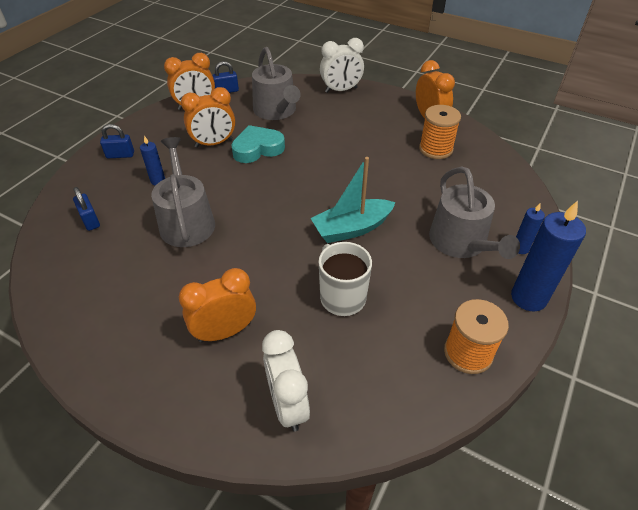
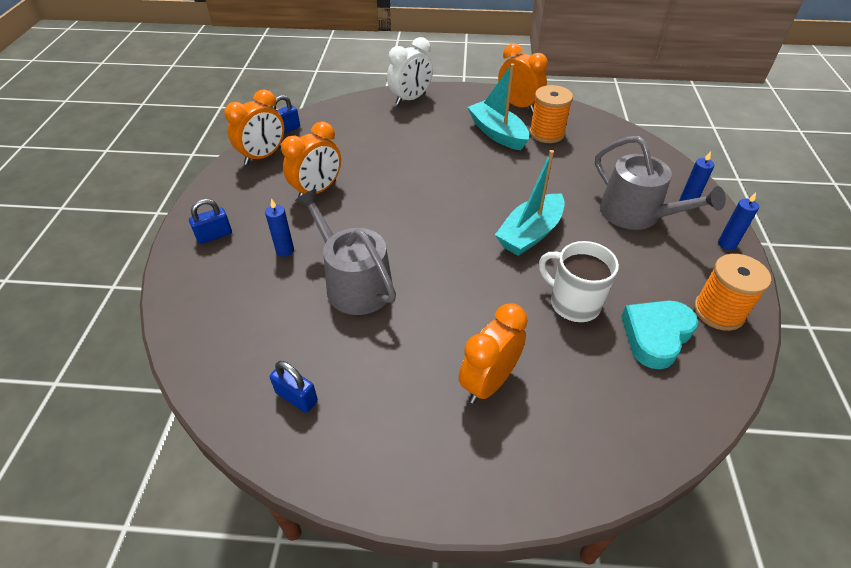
camera: 25 degrees left, 0 degrees up
blue padlock [73,187,100,231] -> blue padlock moved to [270,361,318,413]
turquoise heart [231,125,285,163] -> turquoise heart moved to [621,301,698,369]
grey watering can [252,47,301,120] -> none
white clock [262,330,310,432] -> none
blue candle [511,201,586,312] -> blue candle [718,193,759,250], size x0.51
none -> turquoise boat [467,63,529,150]

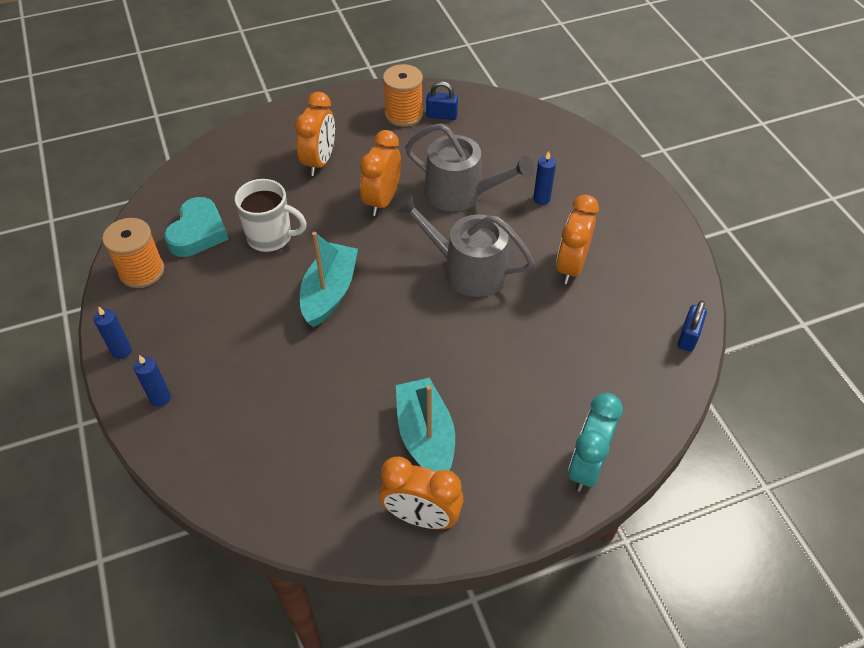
camera: 155 degrees right, 5 degrees up
blue padlock [189,199,232,244] -> none
orange clock [224,89,284,165] -> orange clock moved to [360,130,401,216]
white clock [387,37,433,105] -> turquoise clock [568,393,623,492]
turquoise boat [467,63,529,150] -> turquoise boat turned 135 degrees counterclockwise [396,378,455,472]
orange spool [529,85,573,143] -> orange spool moved to [383,64,423,127]
grey watering can [595,136,726,230] -> grey watering can moved to [396,194,534,297]

